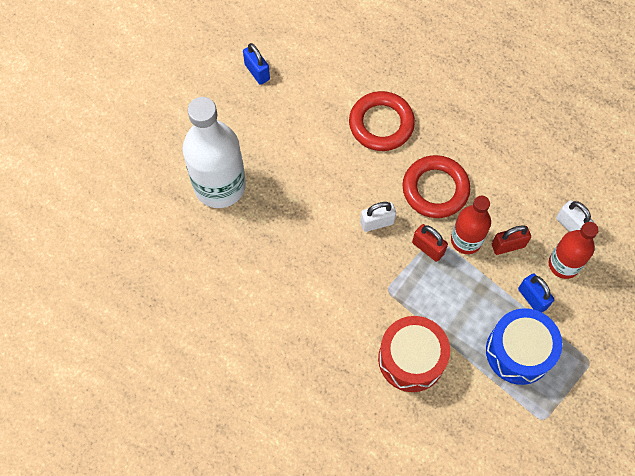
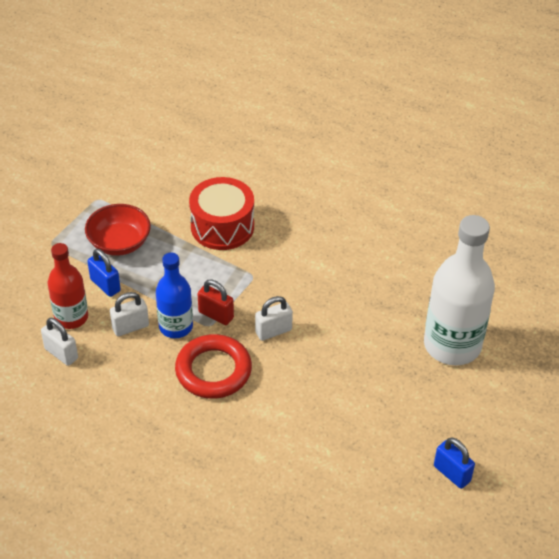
camera: 170 degrees right, 20 degrees down
red ring [349,91,415,151] -> none
red bottle [451,196,491,254] -> blue bottle [156,252,193,338]
blue drum [486,308,562,385] -> red bowl [85,204,151,256]
red padlock [492,225,531,255] -> white padlock [110,292,149,336]

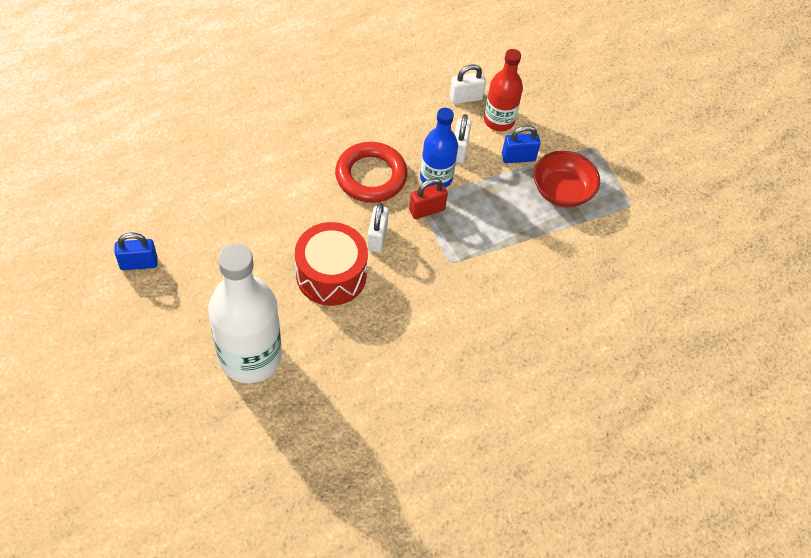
camera: 120 degrees right, 10 degrees up
red drum [189,177,254,250] -> red drum moved to [295,222,368,306]

